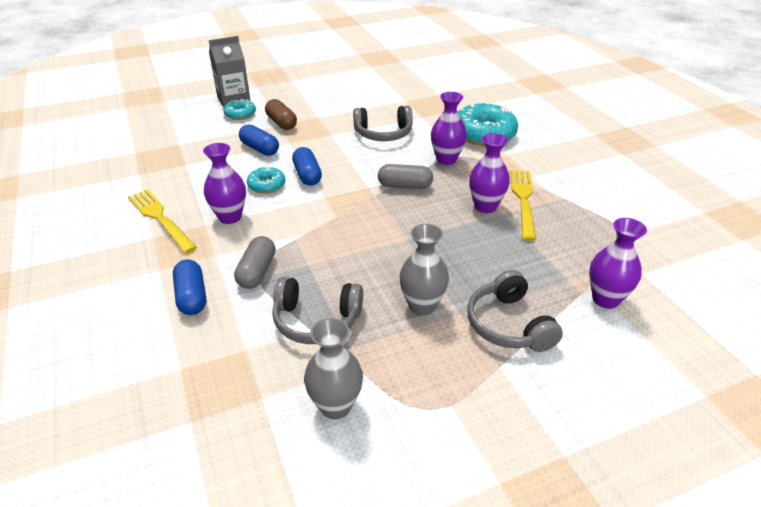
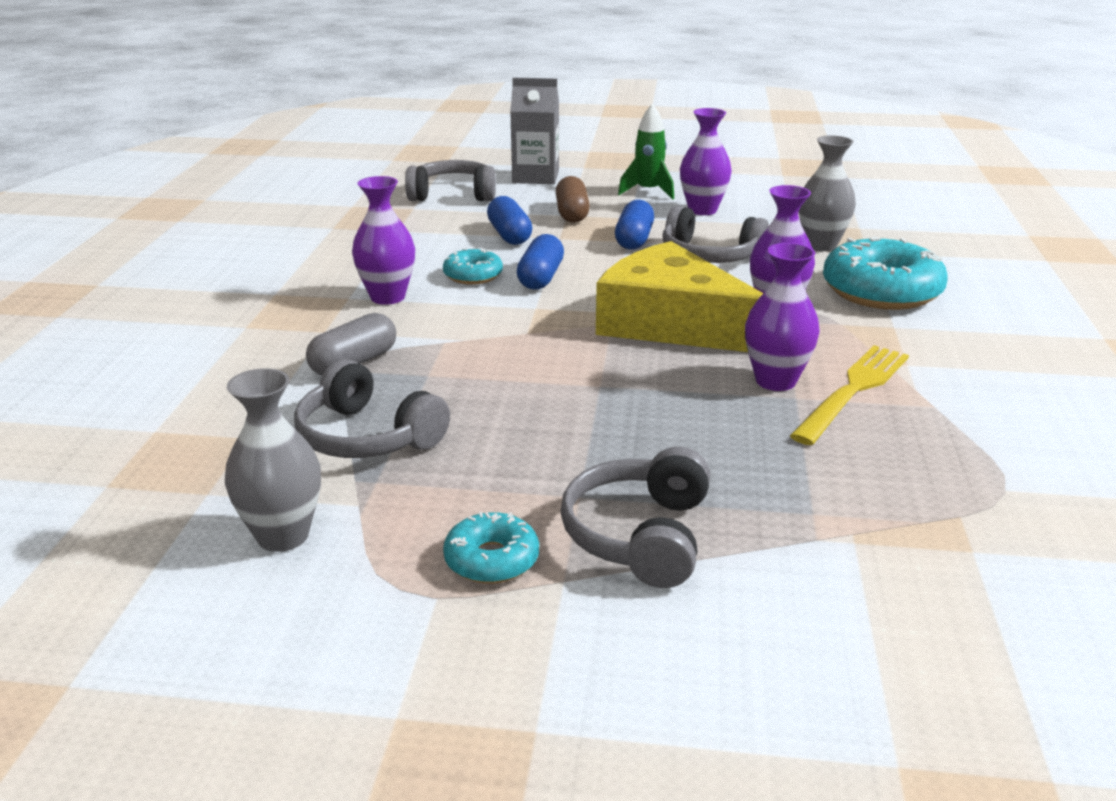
camera: 30 degrees right, 10 degrees down
yellow fork [128,190,197,254] -> none
blue capsule [173,259,206,315] -> blue capsule moved to [615,200,654,250]
turquoise donut [223,98,256,120] -> turquoise donut moved to [443,512,539,584]
grey capsule [378,164,433,189] -> yellow cheese [596,241,763,352]
grey vase [399,224,449,315] -> grey vase moved to [799,135,856,251]
purple vase [589,218,647,309] -> purple vase moved to [680,108,732,215]
none -> grey headphones [405,160,496,202]
none -> green rocket [618,104,674,200]

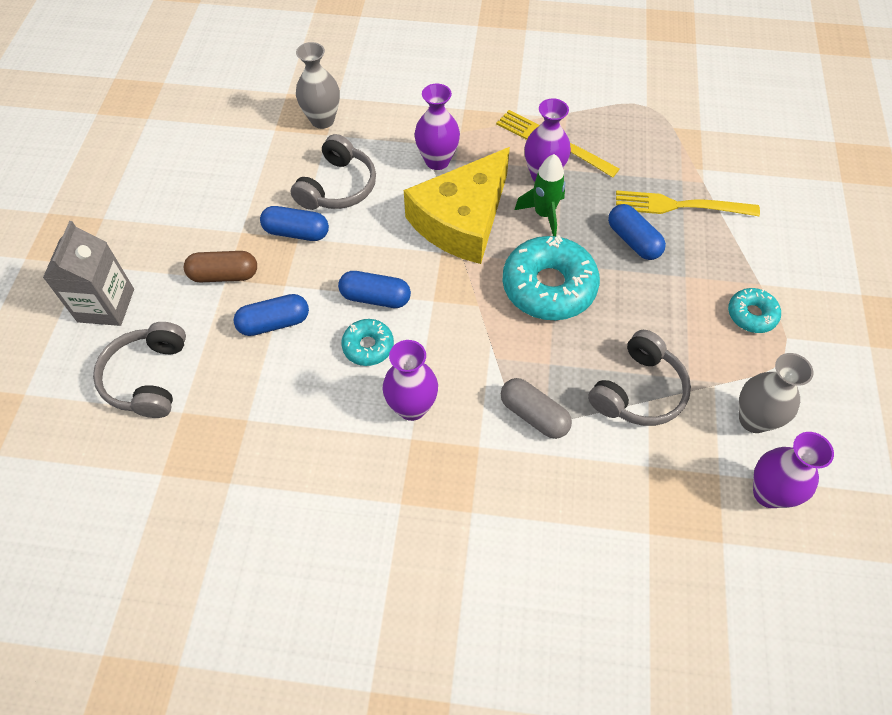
camera: 90 degrees left, 30 degrees up
grey headphones [561,447,711,588] -> none
green rocket [618,104,674,200] -> green rocket moved to [515,154,565,236]
purple vase [680,108,732,215] -> purple vase moved to [753,432,834,508]
turquoise donut [823,236,948,310] -> turquoise donut moved to [502,235,600,320]
none -> blue capsule [608,204,666,260]
none -> yellow fork [616,190,760,216]

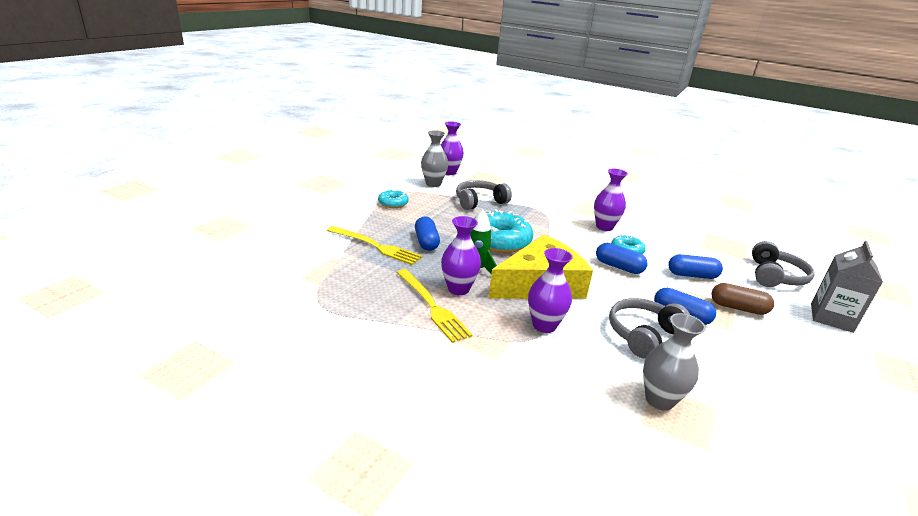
camera: 160 degrees left, 30 degrees down
grey capsule [501,378,572,439] -> none

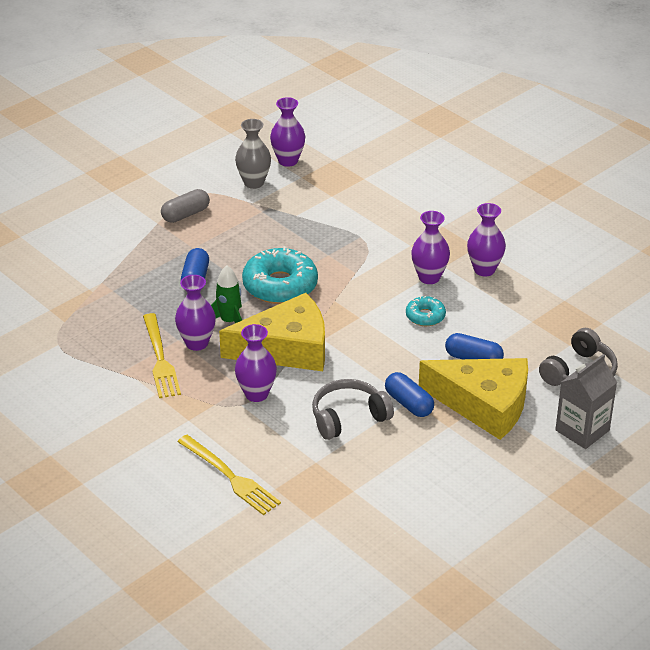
camera: 20 degrees right, 10 degrees up
yellow fork [327,226,423,265] -> yellow fork moved to [177,435,281,515]
turquoise donut [378,189,409,208] -> grey capsule [161,189,210,223]
grey headphones [456,180,512,210] -> none
blue capsule [596,243,648,274] -> none
grey vase [643,313,706,411] -> none
brown capsule [711,283,774,315] -> yellow cheese [419,358,528,440]
none -> purple vase [467,203,506,277]

